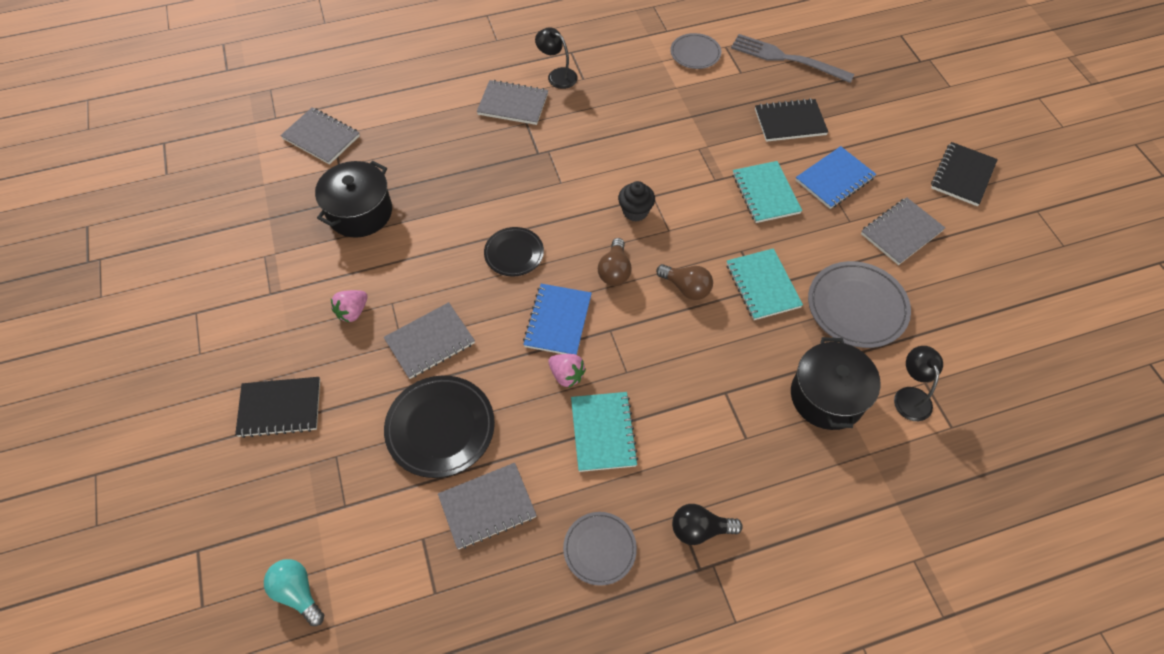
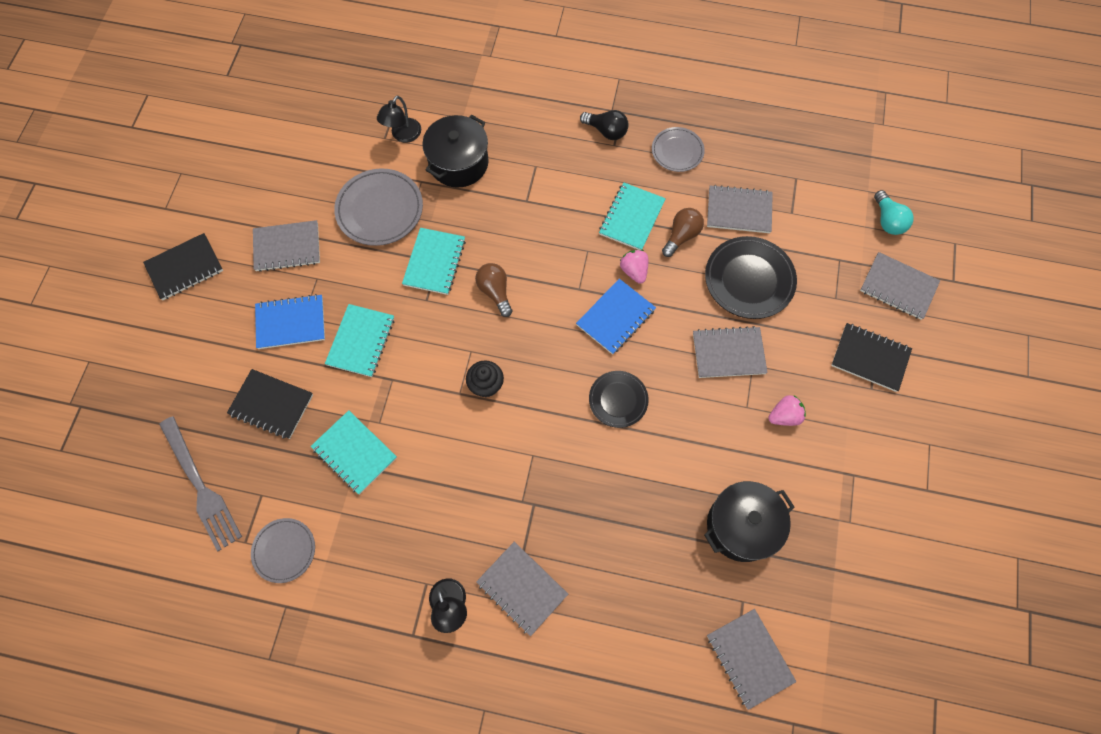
camera: 150 degrees left, 10 degrees up
brown light bulb [598,238,632,286] -> brown light bulb moved to [662,208,704,257]
none -> turquoise notebook [311,410,397,494]
none -> grey notebook [860,252,940,320]

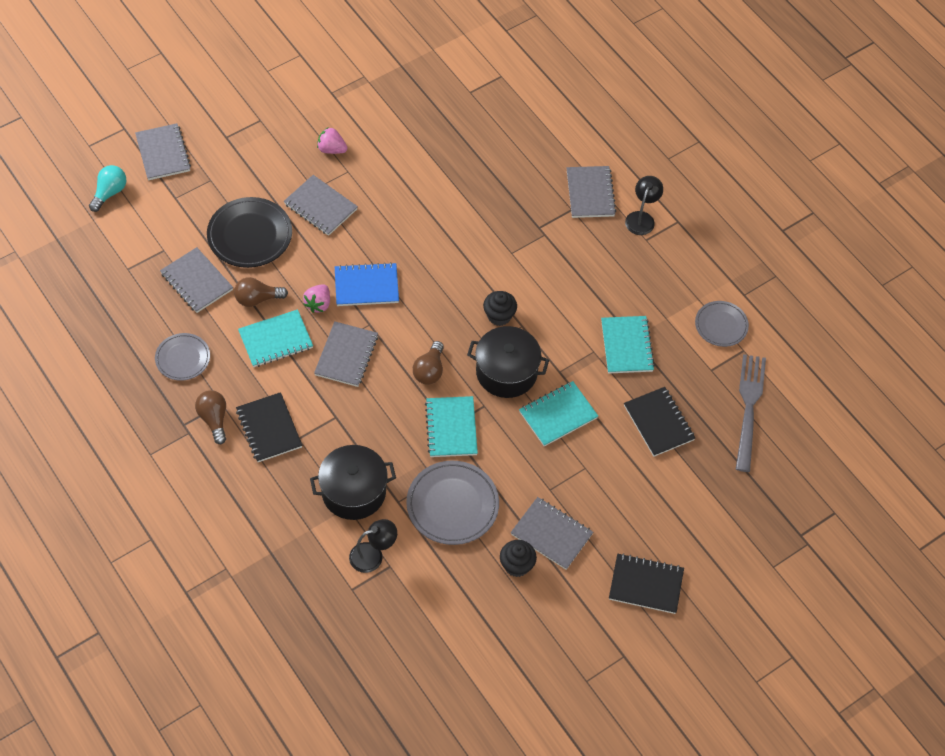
camera: 140 degrees left, 10 degrees down
blue notebook [255,294,325,349] -> none
turquoise notebook [402,228,466,295] -> turquoise notebook turned 60 degrees counterclockwise [425,396,478,457]
black light bulb [580,110,628,140] -> brown light bulb [195,390,226,444]
black plate [589,371,649,428] -> none
black pot [704,481,795,562] -> black pot moved to [467,326,549,398]
grey notebook [707,609,796,710] -> grey notebook moved to [314,321,378,387]
black notebook [831,323,912,392] -> black notebook moved to [236,392,302,462]
none -> black cupcake [500,540,537,577]

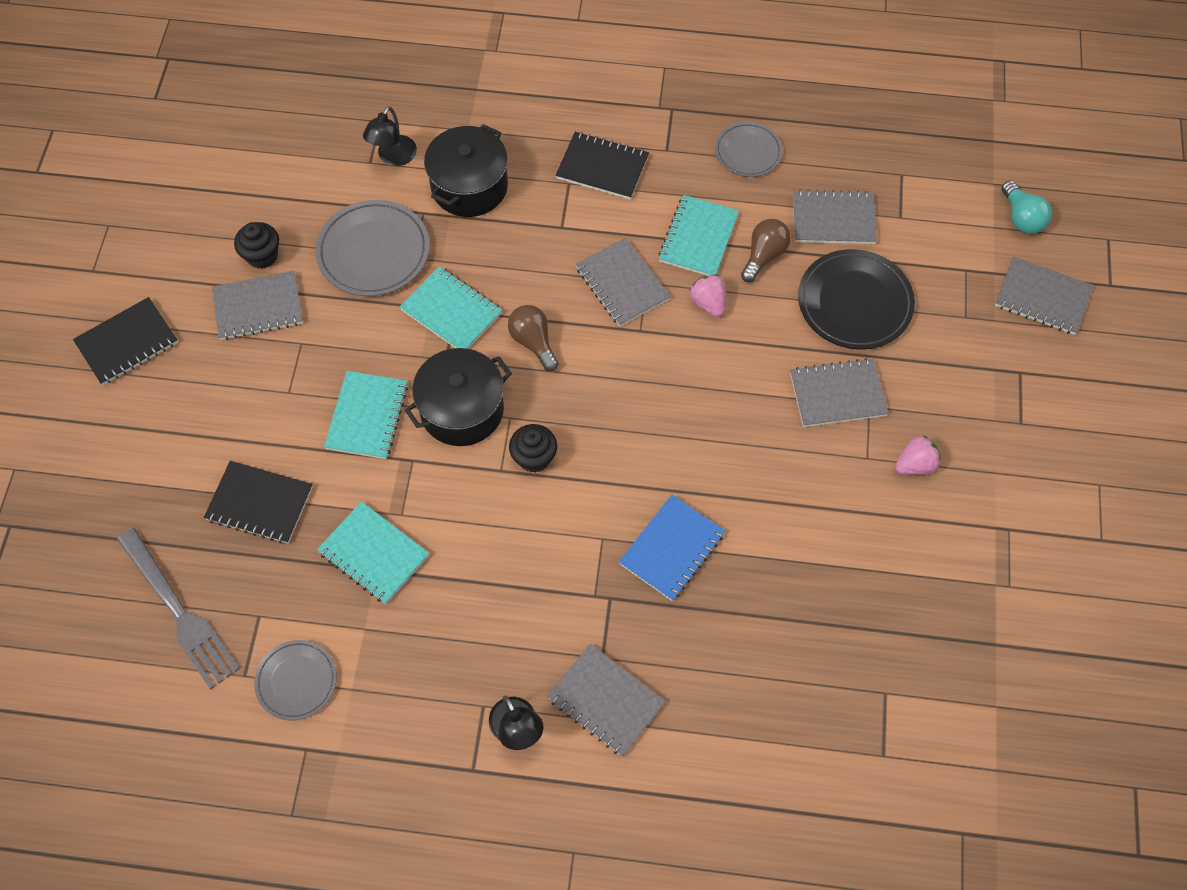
camera: 135 degrees right, 5 degrees up
brown light bulb [195,390,226,444] -> none
blue notebook [335,262,399,306] -> blue notebook moved to [619,495,725,601]

